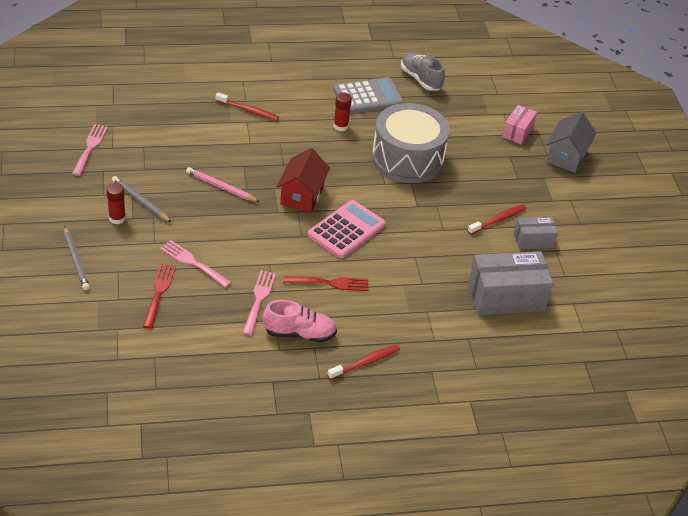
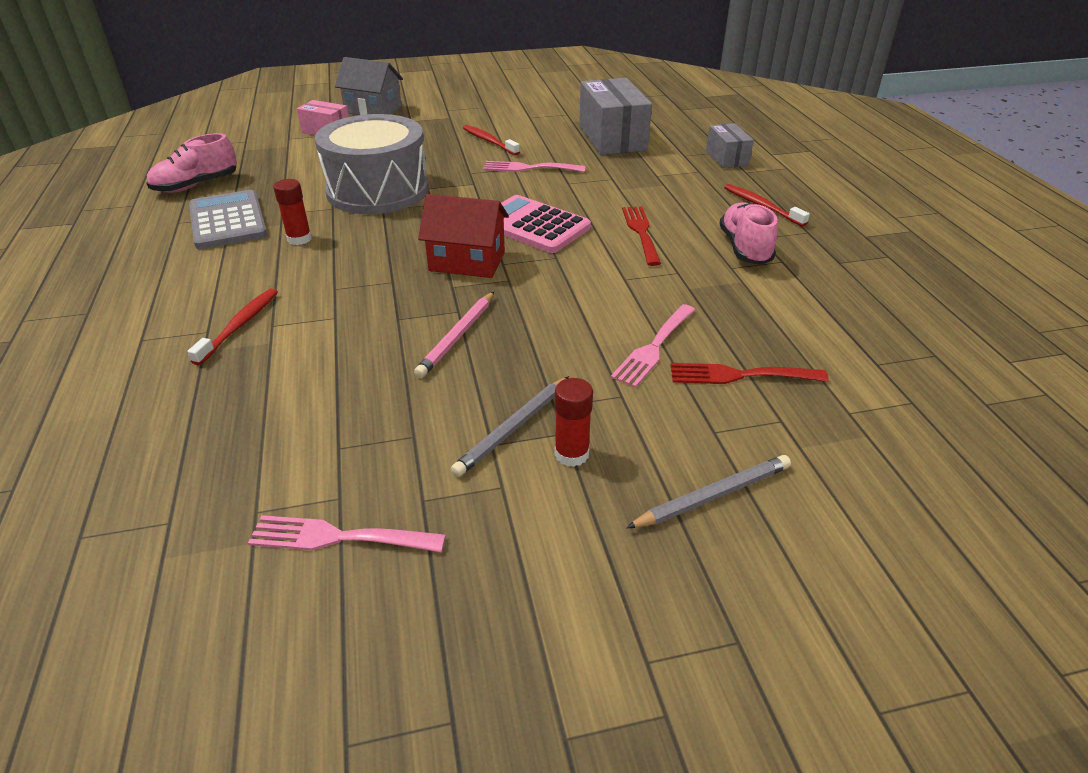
camera: 90 degrees left, 5 degrees down
pink fork [243,270,276,335] -> pink fork moved to [483,161,586,172]
grey shoe [401,52,445,91] -> pink shoe [146,133,237,193]
grey box [514,217,558,249] -> grey box moved to [706,123,754,168]

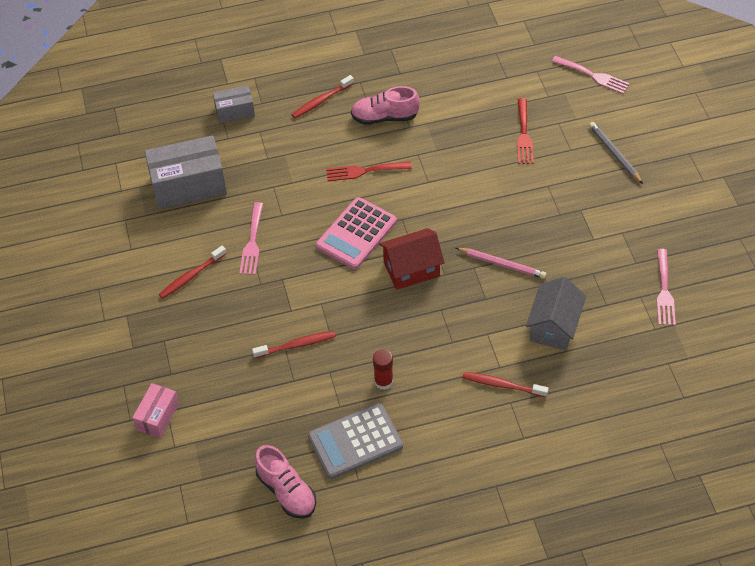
camera: 90 degrees left, 15 degrees up
grey drum [315,114,429,214] -> red toothbrush [252,331,336,358]
grey house [335,57,403,115] -> grey house moved to [526,277,586,351]
red house [418,194,509,278] -> red house turned 60 degrees clockwise [379,228,445,290]
grey pencil [451,376,569,477] -> none
red glue stick [554,378,593,467] -> none
pink fork [611,304,695,388] -> pink fork moved to [552,56,630,94]

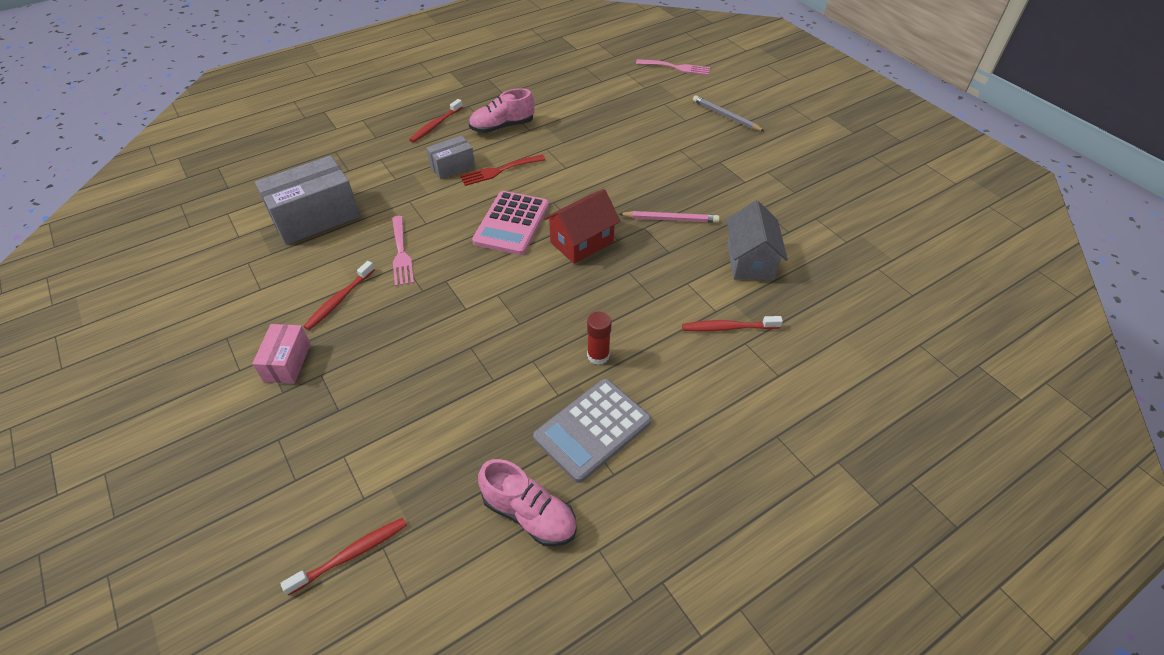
camera: 20 degrees left, 5 degrees down
pink box [132,383,179,438] -> pink box moved to [252,324,311,383]
grey box [213,85,255,124] -> grey box moved to [426,135,475,179]
red toothbrush [252,331,336,358] -> red toothbrush moved to [280,518,407,595]
red fork [517,98,534,164] -> none
pink fork [657,249,676,326] -> none

